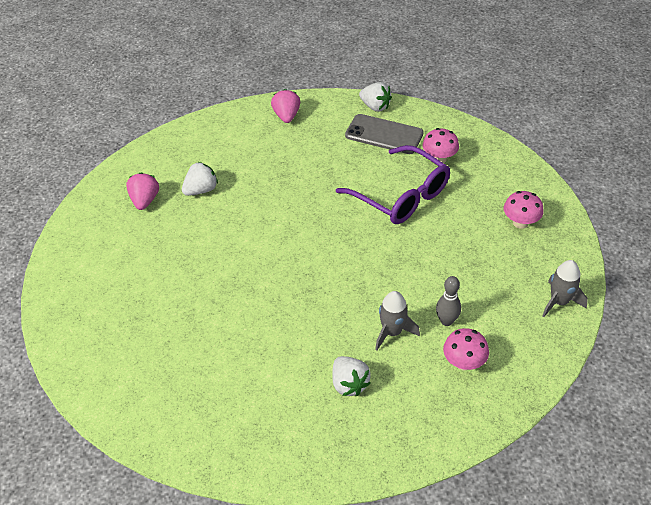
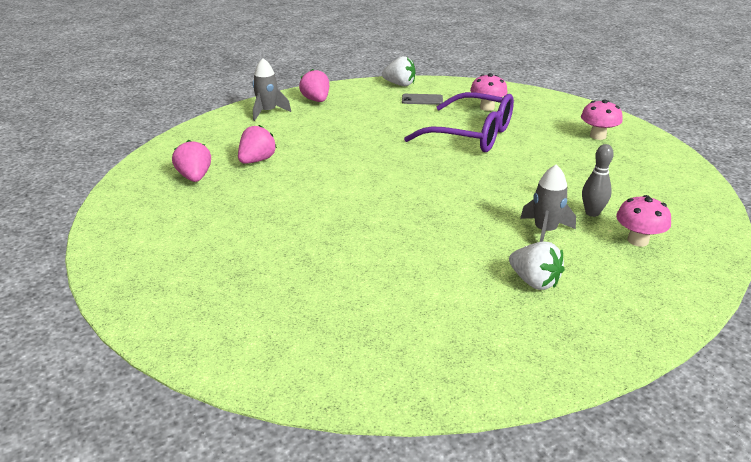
camera: 20 degrees left, 15 degrees down
white strawberry [182,162,218,196] -> pink strawberry [238,125,277,164]
grey phone [345,114,424,154] -> grey phone [402,94,443,105], size x0.55
grey rocket [542,260,588,317] -> grey rocket moved to [253,58,291,121]

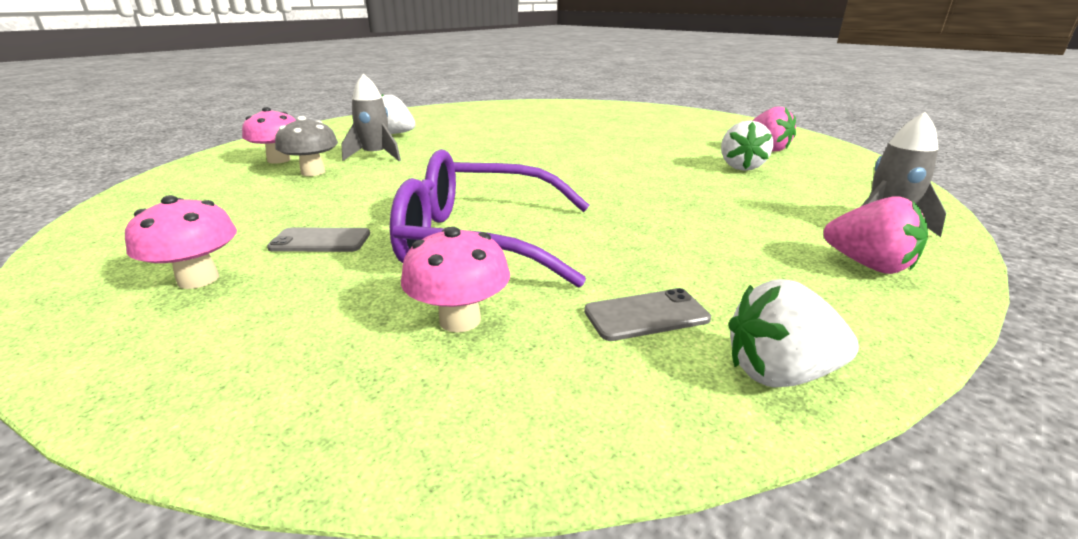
camera: 160 degrees right, 5 degrees down
pink strawberry [238,125,277,164] -> white strawberry [721,120,773,171]
grey bowling pin [582,144,614,217] -> grey mushroom [275,116,338,176]
none -> grey phone [267,228,370,252]

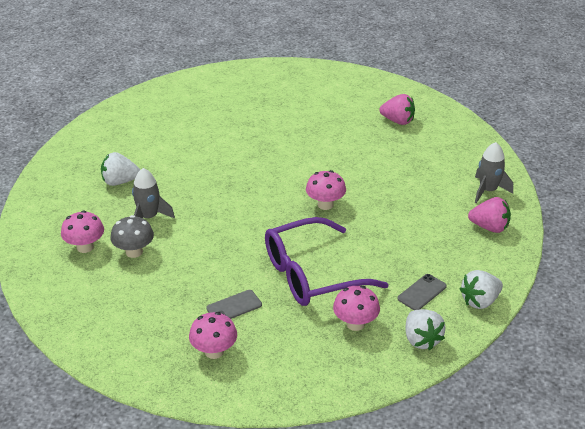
camera: 30 degrees left, 10 degrees up
white strawberry [721,120,773,171] -> white strawberry moved to [405,309,446,350]
none -> pink mushroom [306,170,346,210]

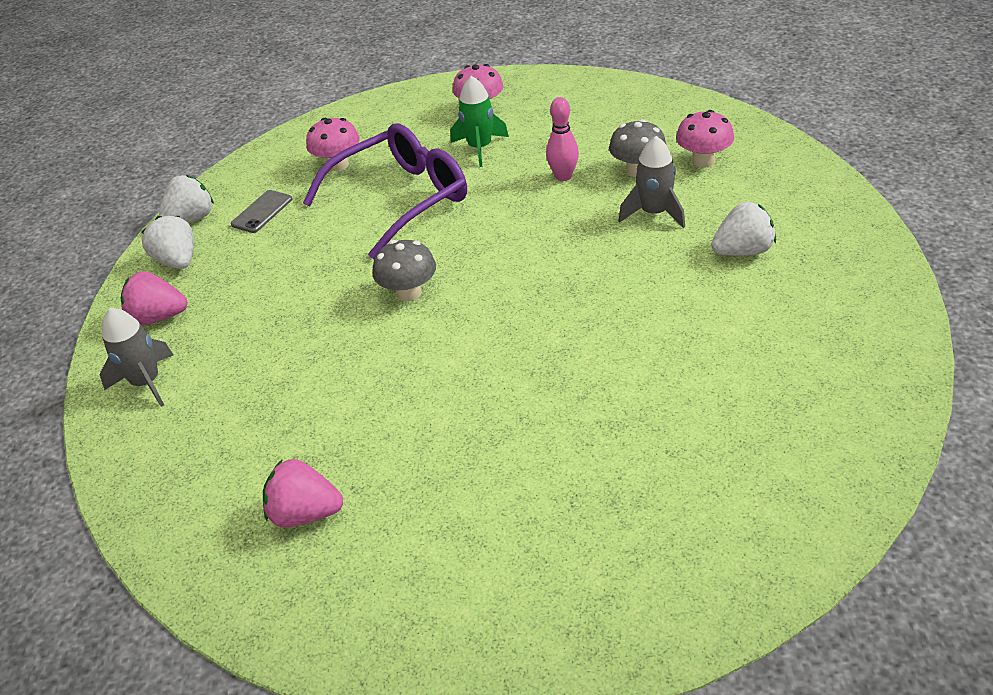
camera: 170 degrees right, 5 degrees up
grey phone [206,290,262,319] -> green rocket [451,76,509,167]
pink mushroom [306,170,346,210] -> grey mushroom [373,240,436,302]
white strawberry [405,309,446,350] -> white strawberry moved to [141,216,194,269]
none -> pink bowling pin [546,97,579,181]

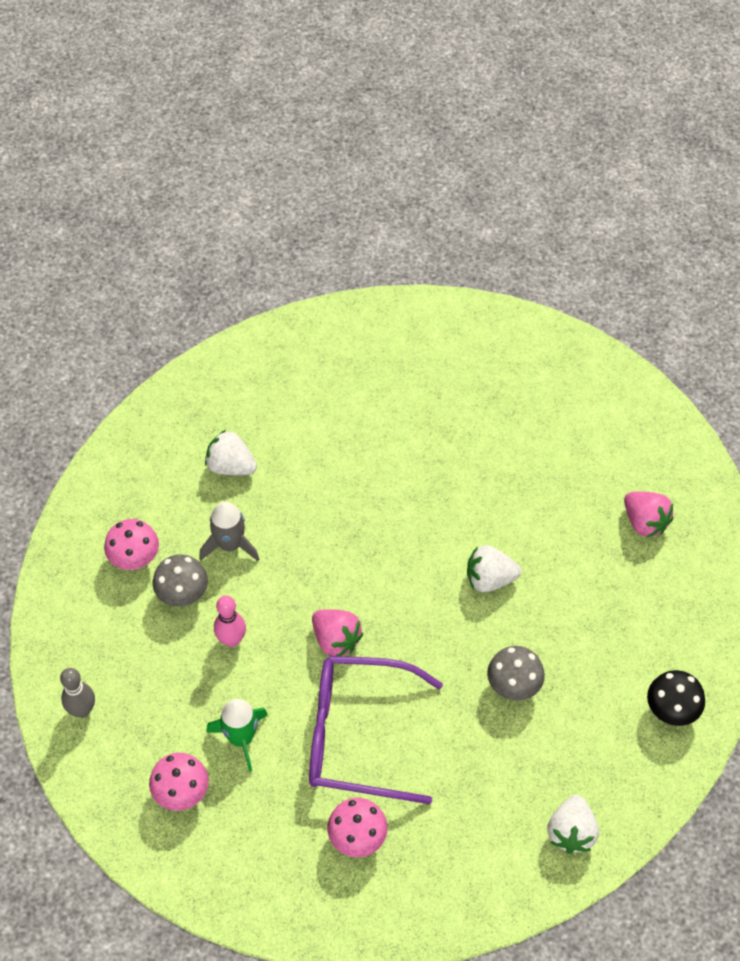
camera: 140 degrees left, 15 degrees up
grey rocket [100,308,173,407] -> black mushroom [647,670,705,726]
pink strawberry [120,271,187,325] -> pink strawberry moved to [312,609,363,656]
white strawberry [159,175,214,223] -> white strawberry moved to [467,545,521,592]
grey phone [231,190,292,233] -> none
grey mushroom [373,240,436,302] -> grey mushroom moved to [487,646,545,701]
none -> grey bowling pin [60,668,95,718]

